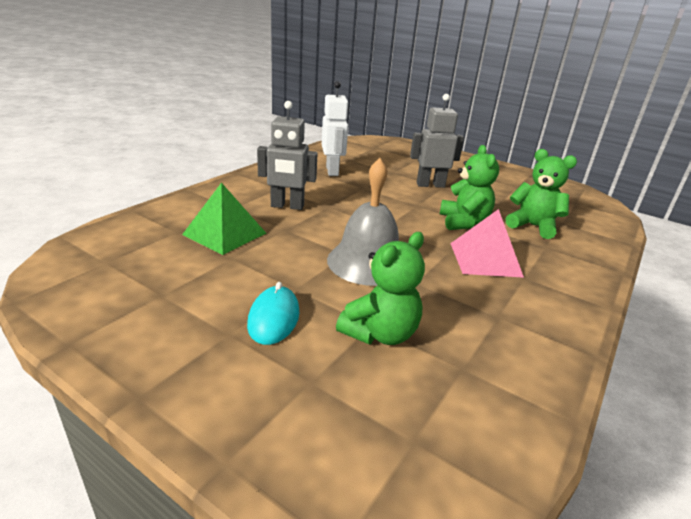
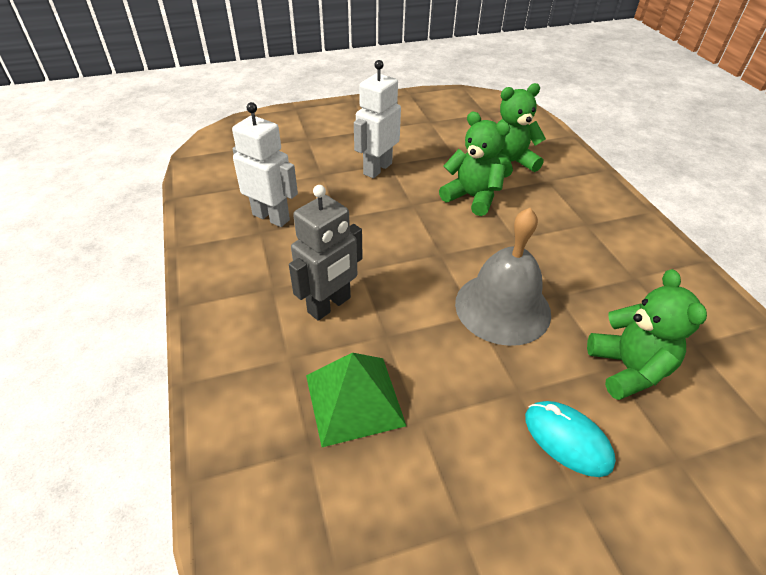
camera: 50 degrees left, 15 degrees up
grey robot [410,94,464,188] -> white robot [354,60,401,178]
pink pyramid [450,209,524,278] -> none

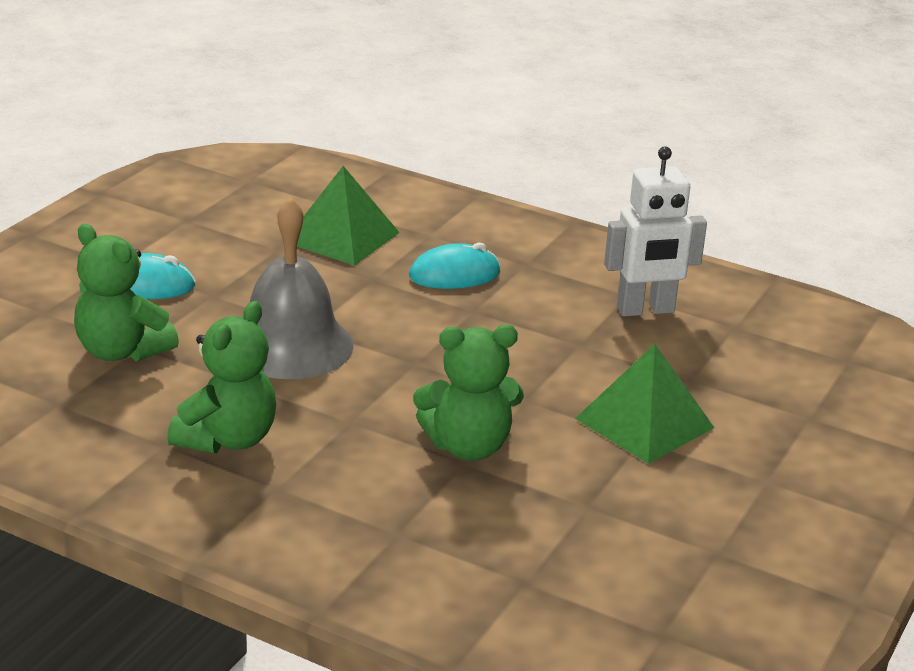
camera: 135 degrees right, 15 degrees down
grey robot [289,185,363,321] -> turquoise mouse [409,243,501,289]
white robot [354,60,401,178] -> green pyramid [575,344,714,464]
green teddy bear [497,83,546,178] -> green teddy bear moved to [167,301,277,453]

